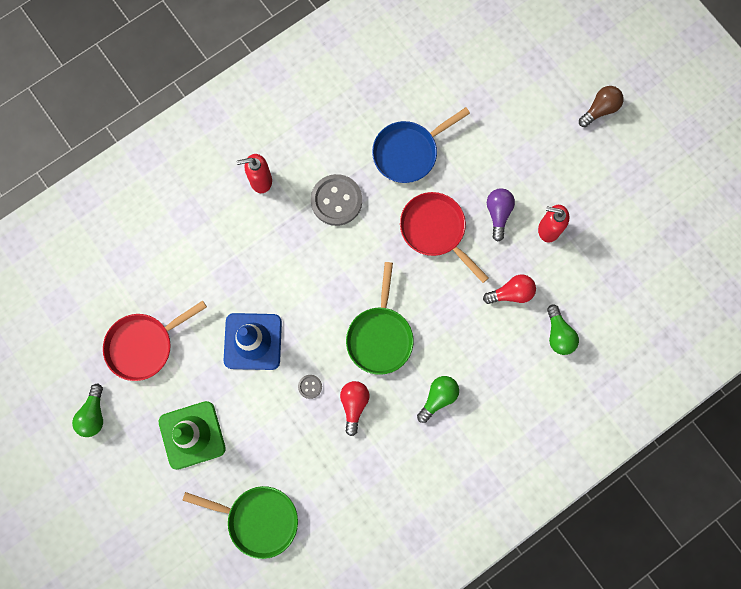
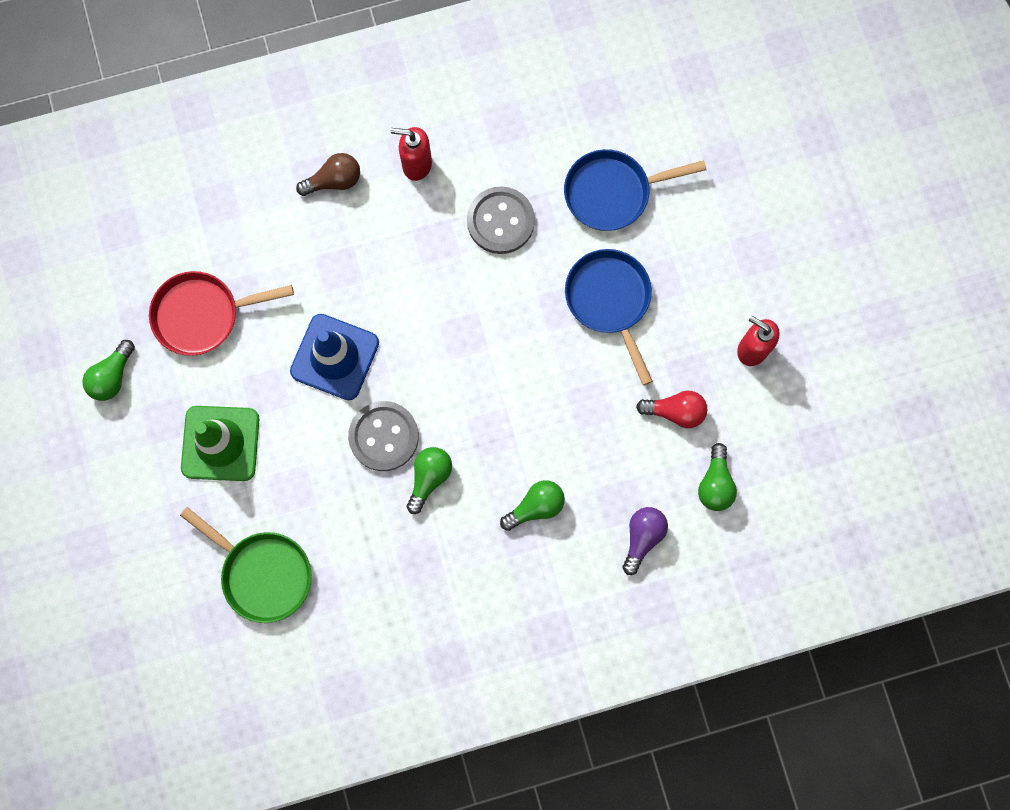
camera: 20 degrees right, 0 degrees up
grey button [298,375,322,399] -> grey button [348,401,419,471], size x2.24
red light bulb [340,381,369,436] -> green light bulb [407,447,452,514]
green pan [346,262,414,375] -> none
red pan [400,192,489,283] -> blue pan [565,249,653,385]
purple light bulb [487,188,515,242] -> purple light bulb moved to [622,507,668,575]
brown light bulb [579,86,624,127] -> brown light bulb moved to [296,153,360,196]

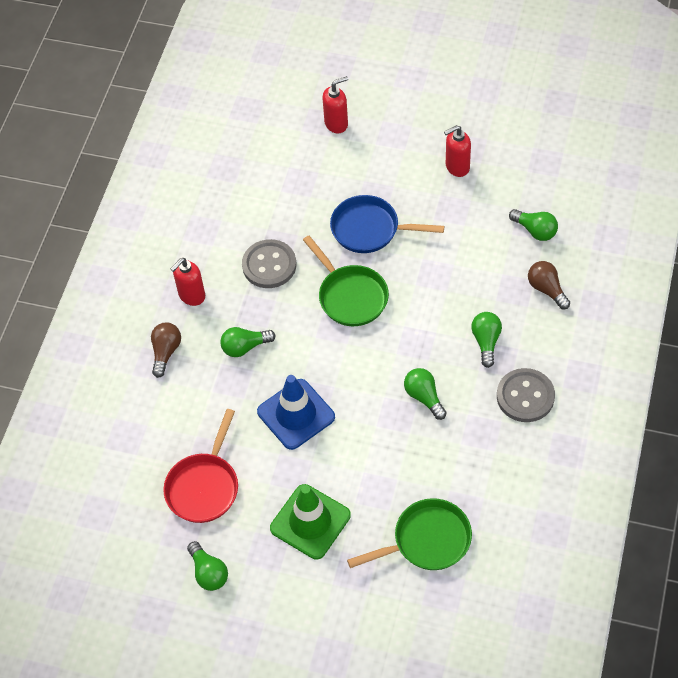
camera: 55 degrees left, 20 degrees down
grey button [348,401,419,471] -> grey button moved to [497,368,555,422]
blue pan [564,149,706,231] -> none
purple light bulb [622,507,668,575] -> brown light bulb [528,261,570,309]
red light bulb [636,390,707,428] -> none
none -> green light bulb [220,327,276,357]
none -> green pan [303,236,389,326]
none -> red soap dispenser [323,76,348,133]

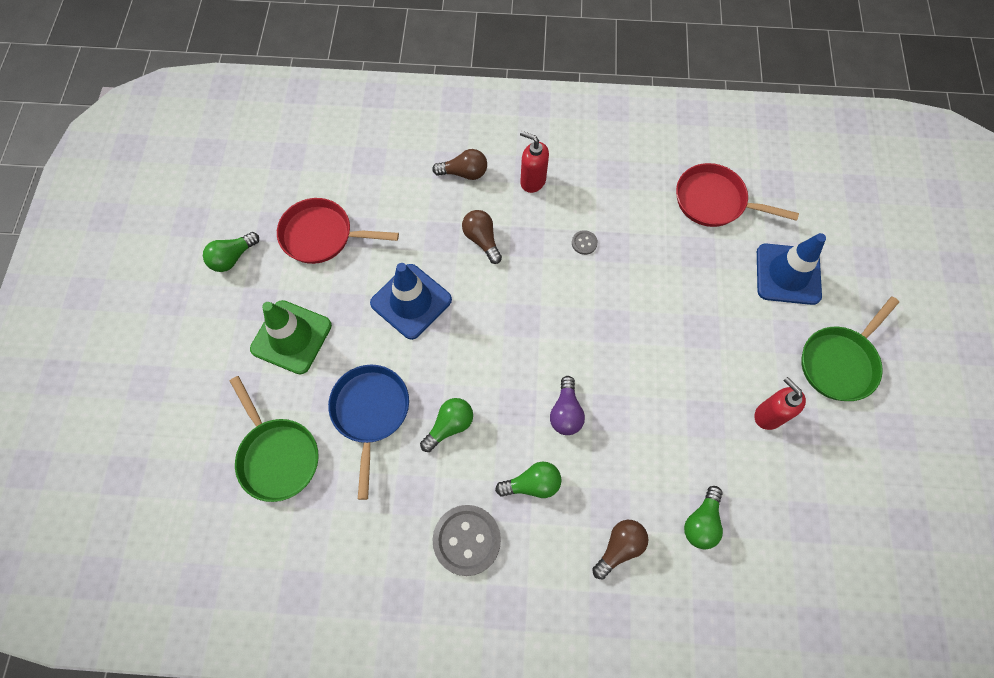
camera: 75 degrees right, 10 degrees up
green light bulb [220,327,276,357] -> brown light bulb [462,210,502,264]
grey button [242,239,296,288] -> grey button [572,230,598,255], size x0.45
green pan [303,236,389,326] -> green pan moved to [801,296,899,401]
red soap dispenser [323,76,348,133] -> blue traffic cone [757,233,826,305]
blue pan [330,195,444,253] -> blue pan moved to [328,365,409,500]
none -> purple light bulb [550,376,585,435]
none -> red pan [676,163,799,227]

